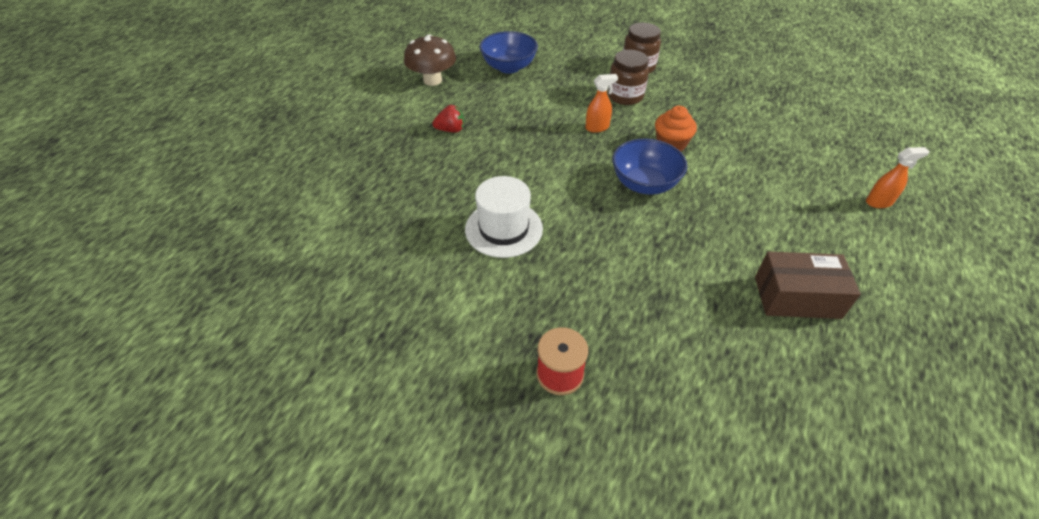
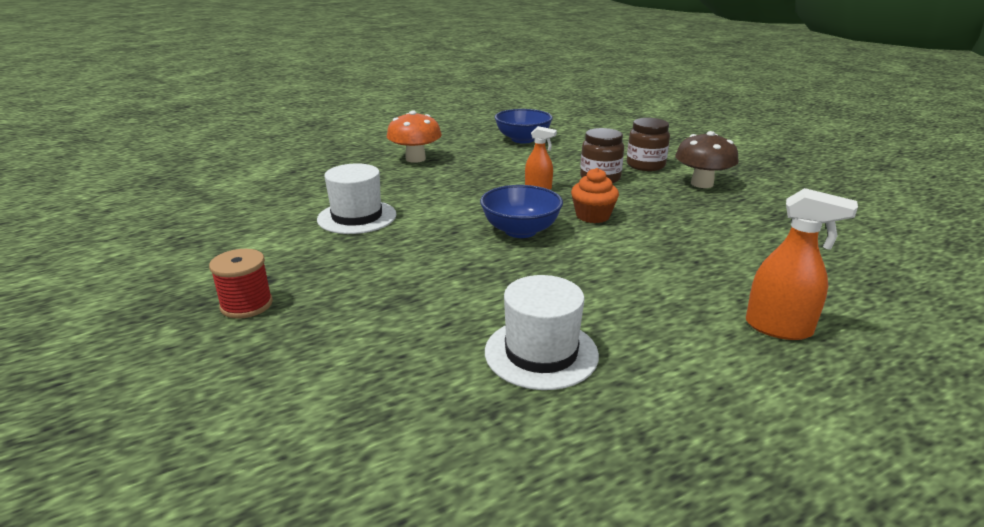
camera: 35 degrees right, 20 degrees down
brown mushroom [404,34,456,86] -> brown mushroom moved to [675,131,739,188]
red strawberry [432,105,464,133] -> orange mushroom [387,111,442,163]
brown box [755,252,861,319] -> white hat [485,275,599,390]
orange spray bottle [866,147,930,208] -> orange spray bottle [746,188,858,340], size x1.54

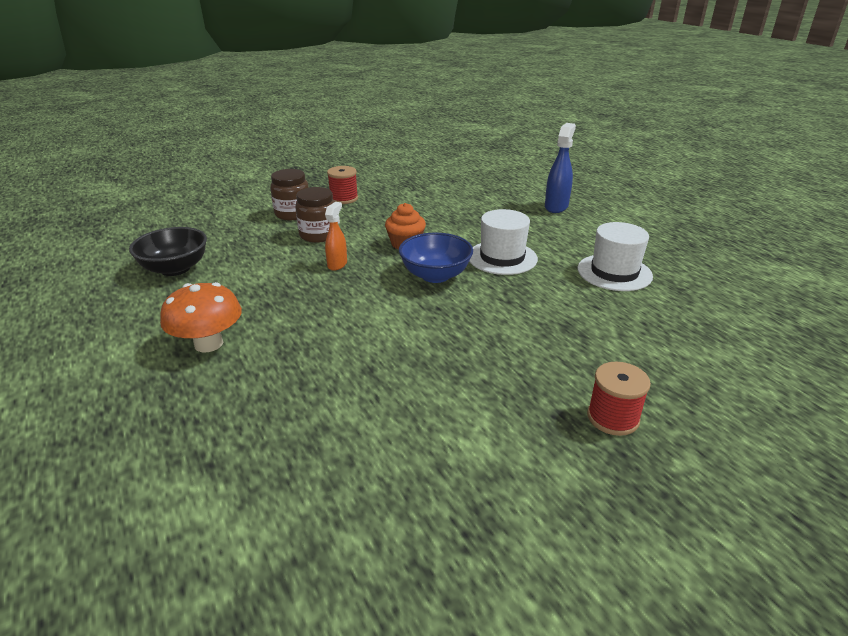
camera: 90 degrees left, 5 degrees up
white hat [317,163,396,234] -> white hat moved to [469,209,538,275]
blue bowl [495,109,553,143] -> black bowl [129,227,207,276]
brown mushroom [675,131,739,188] -> red spool [327,166,358,204]
orange spray bottle [746,188,858,340] -> blue spray bottle [545,123,576,213]

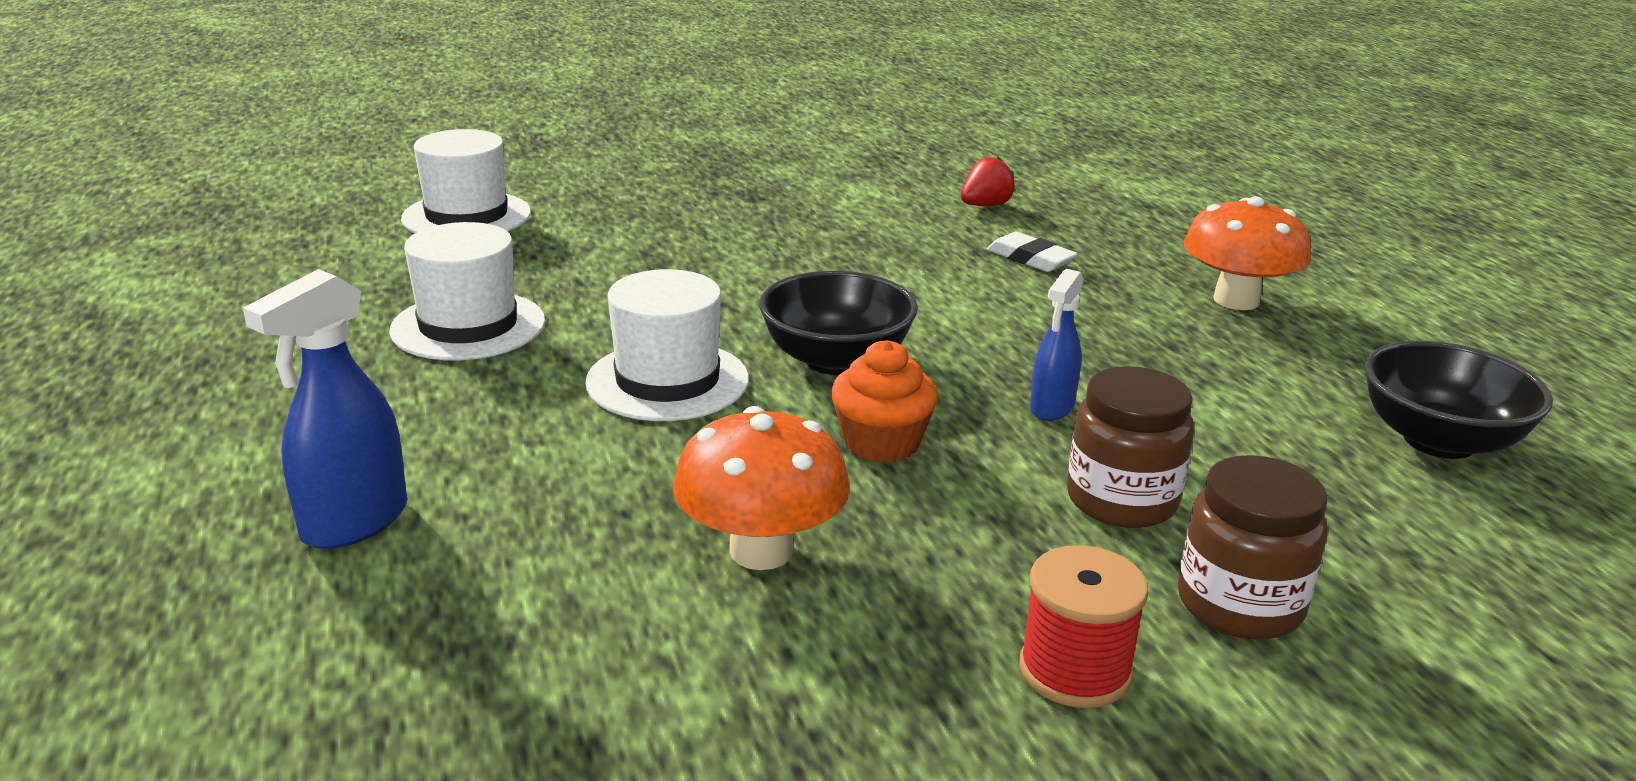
camera: 170 degrees left, 5 degrees down
orange spray bottle [325,202,347,271] -> blue spray bottle [1030,269,1083,421]
blue bowl [399,233,473,283] -> black bowl [759,271,918,375]
red spool [587,362,651,436] -> none
none -> white hat [401,129,531,233]
none -> orange mushroom [673,406,850,570]
none -> red strawberry [961,156,1016,206]
none -> white eraser [987,232,1078,272]

